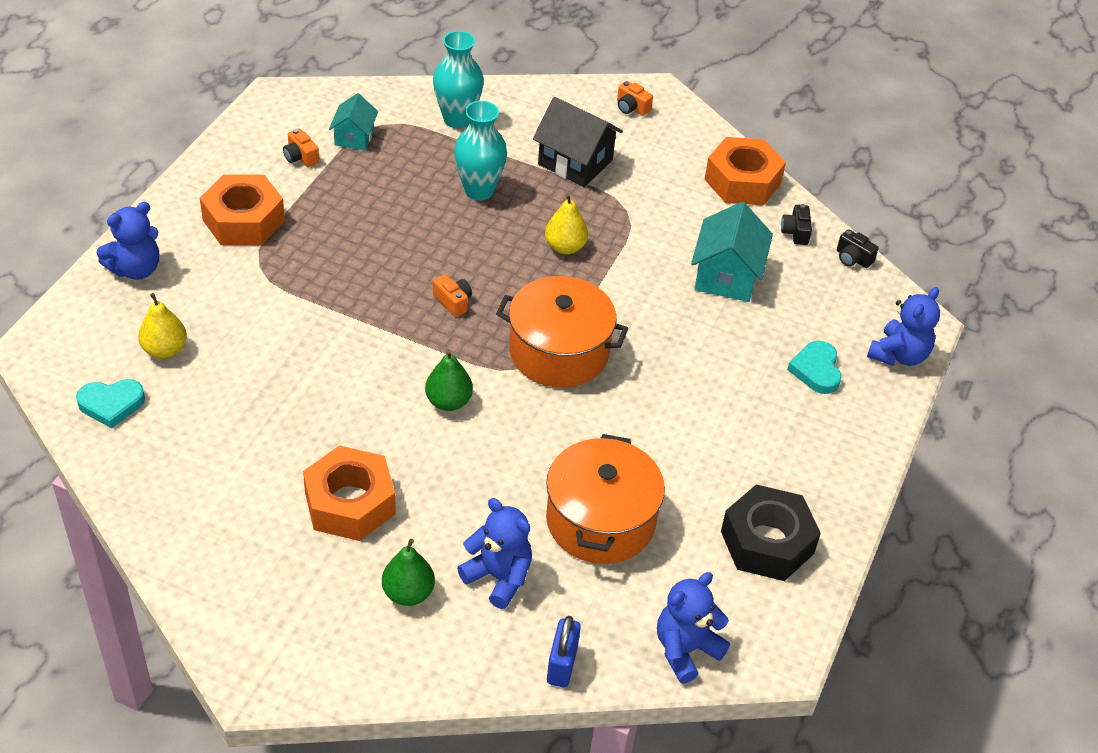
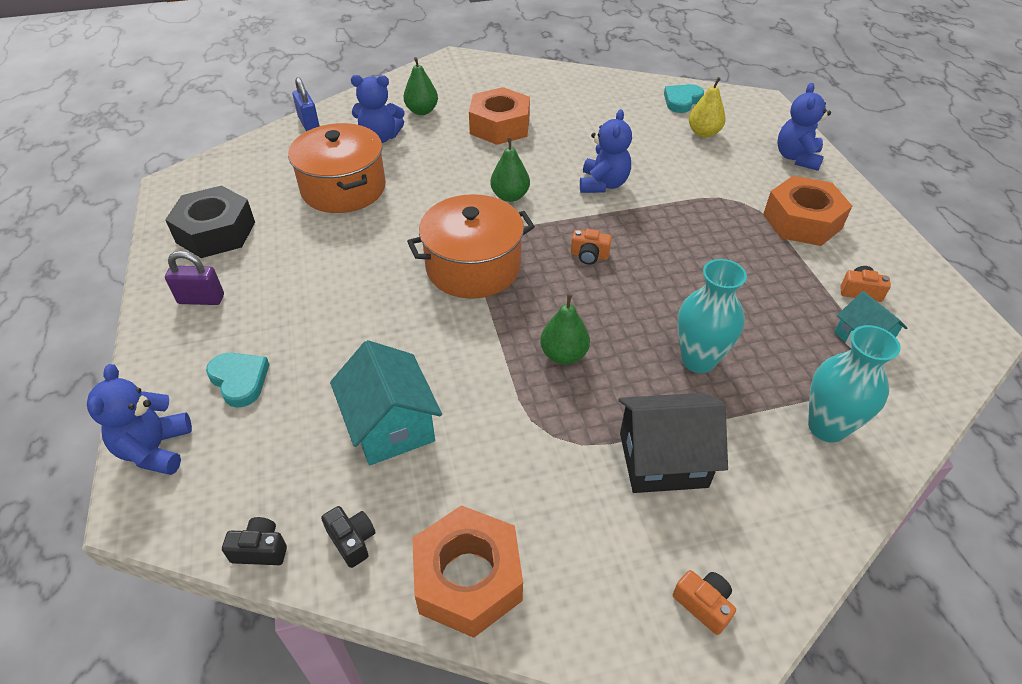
camera: 145 degrees right, 0 degrees up
yellow pear [545,193,588,254] -> green pear [540,294,590,364]
orange camera [617,81,653,116] -> orange camera turned 45 degrees clockwise [673,570,736,635]
blue teddy bear [657,572,730,684] -> blue teddy bear moved to [580,109,632,193]
none -> purple padlock [165,251,224,305]

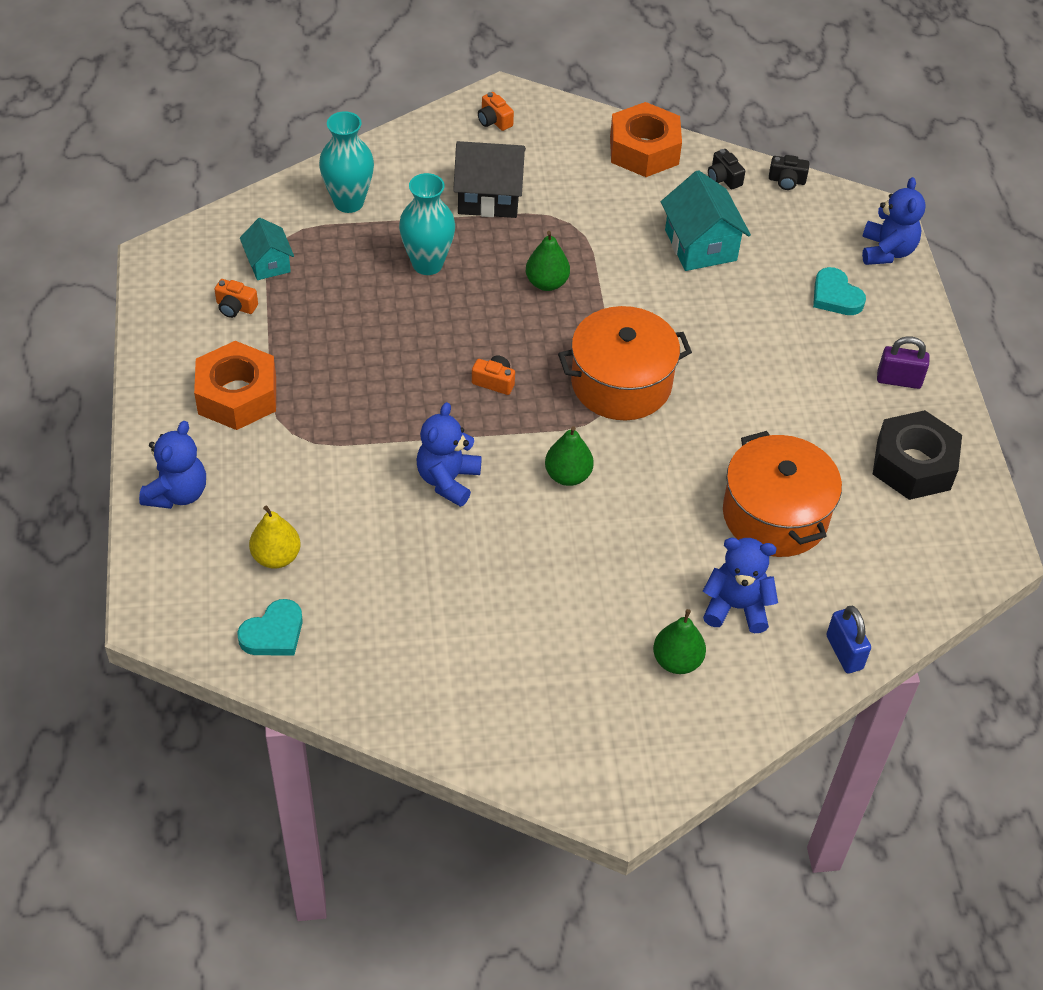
camera: 175 degrees left, 5 degrees up
orange nut [469,87,530,145] -> none

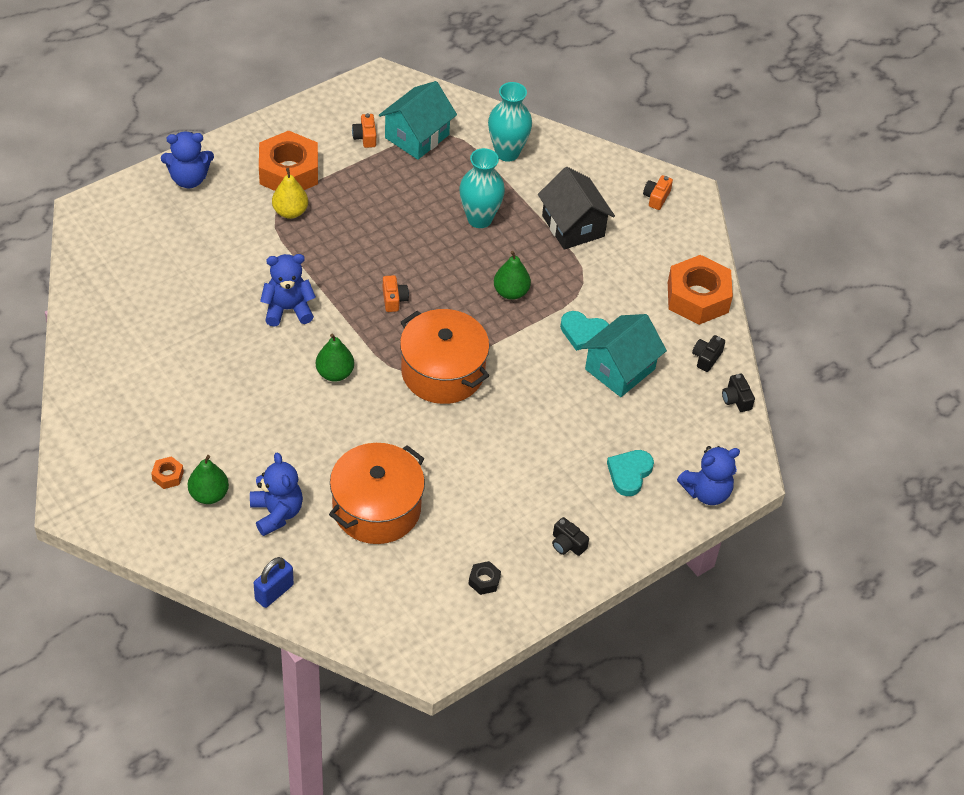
camera: 60 degrees right, 0 degrees up
turquoise heart [237,599,303,656] -> turquoise heart moved to [560,311,609,351]
turquoise house [240,218,294,280] -> turquoise house [379,81,457,160], size x1.63
yellow pear [249,505,301,569] -> yellow pear moved to [272,168,308,219]
black nut [873,410,962,500] -> black nut [469,561,501,595], size x0.42
purple padlock [877,336,930,389] -> black camera [552,517,589,556]
none -> orange nut [151,456,184,489]

